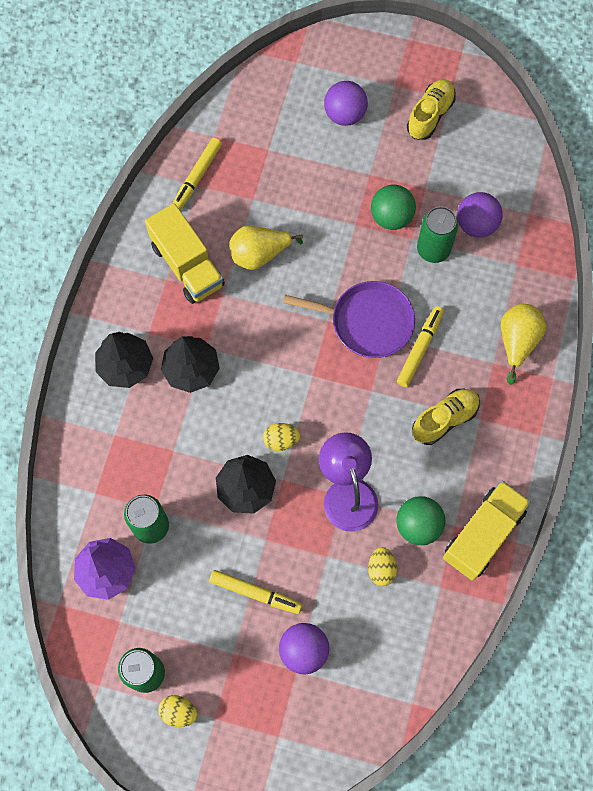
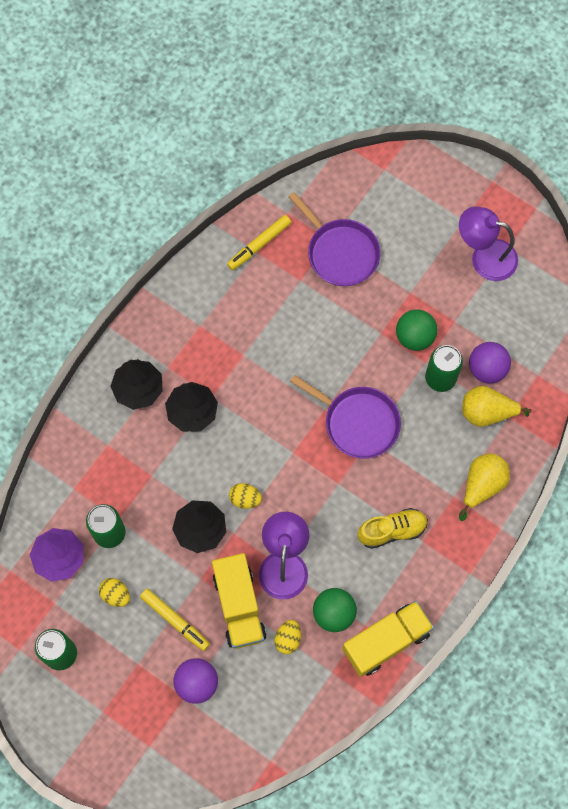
camera: 20 degrees right, 0 degrees up
yellow truck [145,203,225,304] -> yellow truck moved to [212,553,267,649]
yellow egg [158,695,198,727] -> yellow egg moved to [99,578,130,607]
yellow pear [229,226,303,270] -> yellow pear moved to [462,386,532,427]
purple ball [324,81,368,126] -> none
yellow marker [397,306,444,387] -> none
yellow shoe [407,79,456,140] -> purple lamp [459,206,518,281]
none -> purple pan [289,192,381,286]

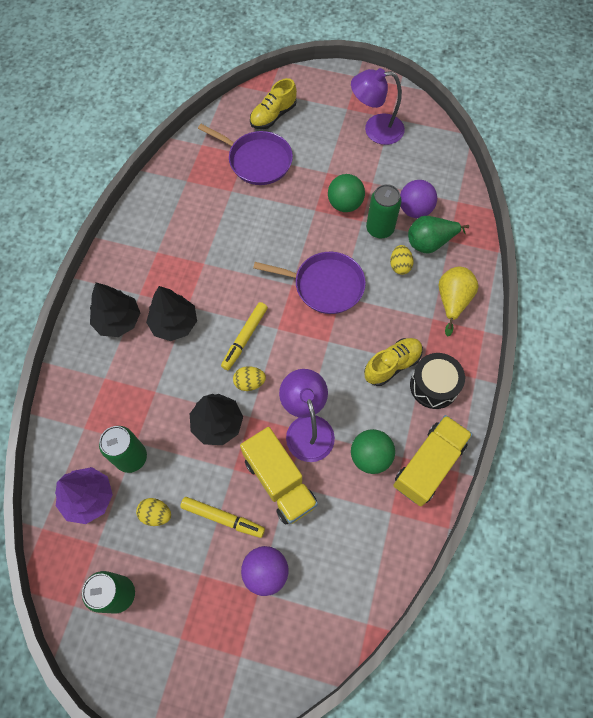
camera: 20 degrees left, 5 degrees down
yellow marker [227,215,291,270] -> yellow marker moved to [221,302,268,370]
yellow egg [274,620,301,654] -> yellow egg moved to [390,245,414,275]
yellow pear [462,386,532,427] -> green pear [408,216,469,254]
none -> yellow shoe [250,78,297,129]
none -> black drum [410,353,465,409]

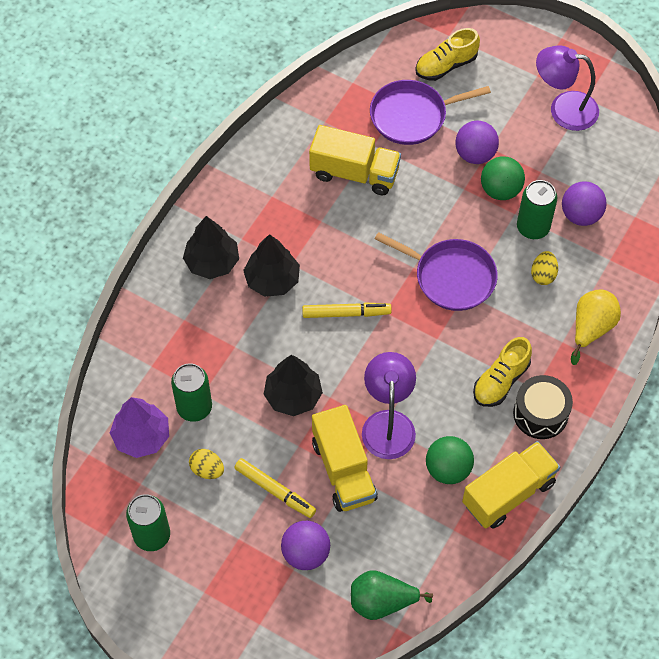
camera: 15 degrees right, 5 degrees down
purple pan [198,124,293,185] -> purple pan turned 120 degrees clockwise [370,80,491,145]
yellow marker [221,302,268,370] -> yellow marker turned 135 degrees counterclockwise [302,302,392,318]
yellow egg [233,366,266,391] -> none
yellow shoe [364,338,423,386] -> yellow shoe turned 150 degrees clockwise [473,337,532,407]
green pear [408,216,469,254] -> green pear moved to [351,570,433,620]
none -> yellow truck [309,125,401,196]
none -> purple ball [455,121,499,164]

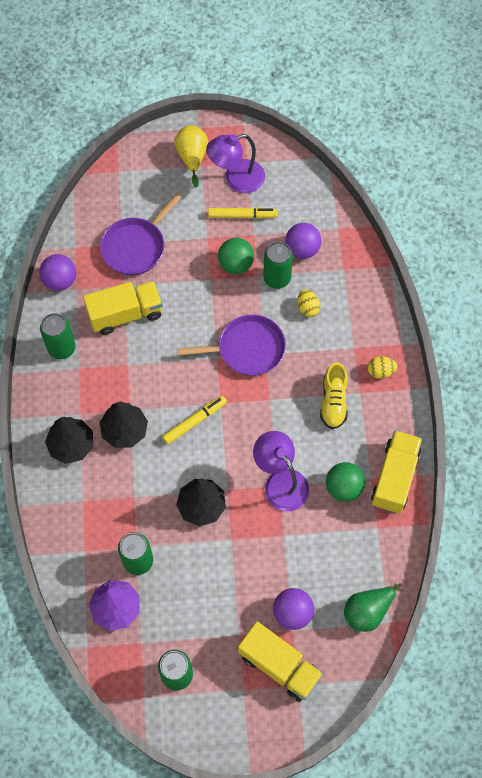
camera: 35 degrees left, 5 degrees up
yellow egg [189,449,224,479] -> yellow egg moved to [368,356,397,379]
yellow marker [234,458,316,518] -> yellow marker moved to [208,207,277,219]
yellow truck [312,405,378,512] -> yellow truck moved to [238,621,323,702]
yellow shoe [415,28,480,81] -> none
purple ball [455,121,499,164] -> purple ball moved to [40,254,76,291]
black drum [513,375,573,439] -> none
yellow pear [571,289,621,365] -> yellow pear moved to [174,125,208,187]
none -> green can [40,313,75,359]

